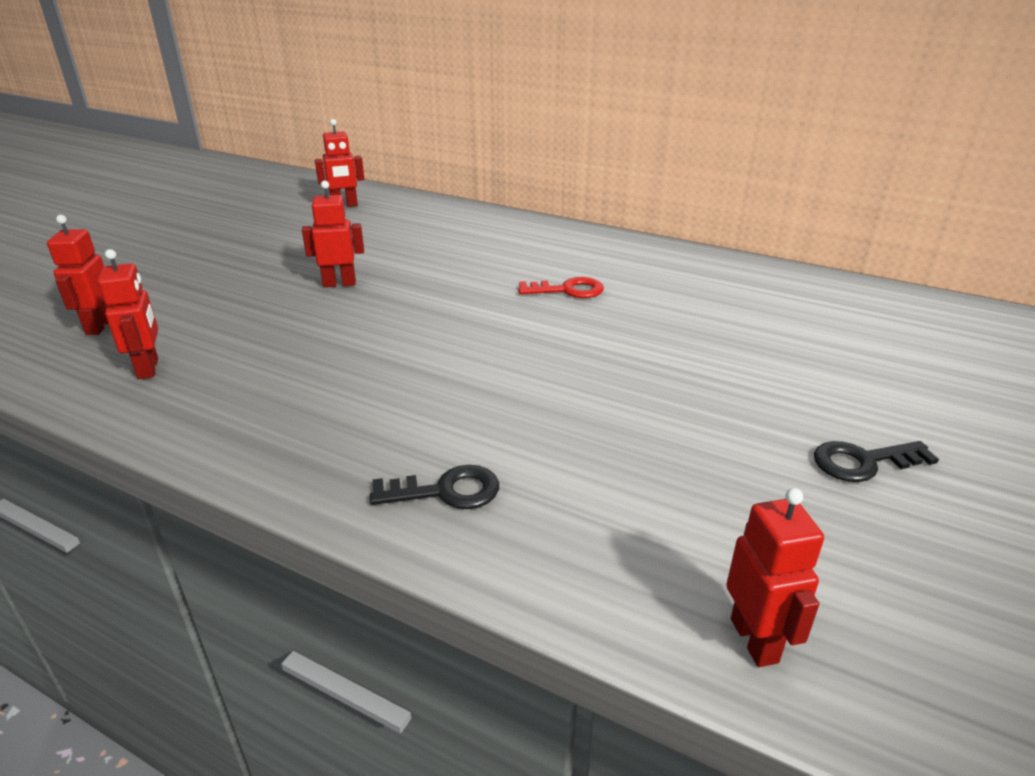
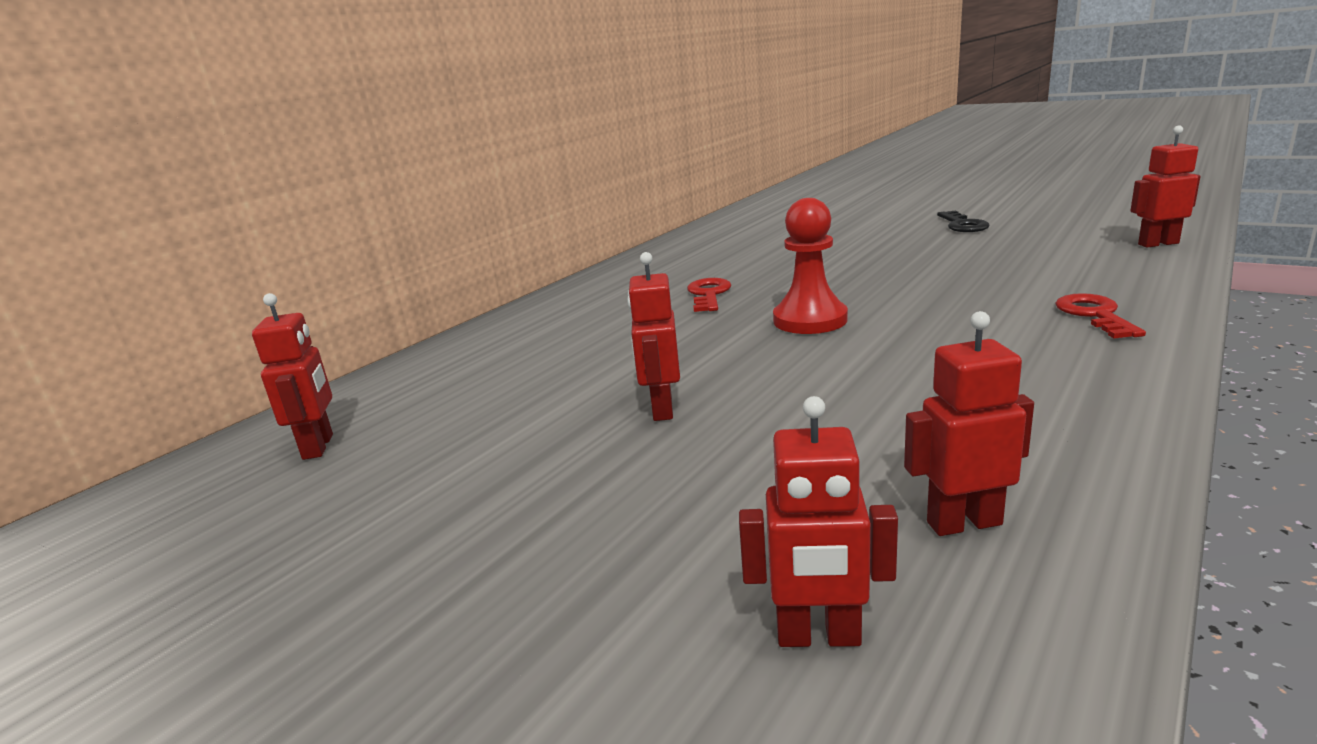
camera: 80 degrees left, 10 degrees down
black key [369,465,499,509] -> red key [1055,293,1146,338]
none -> red pawn [773,198,848,334]

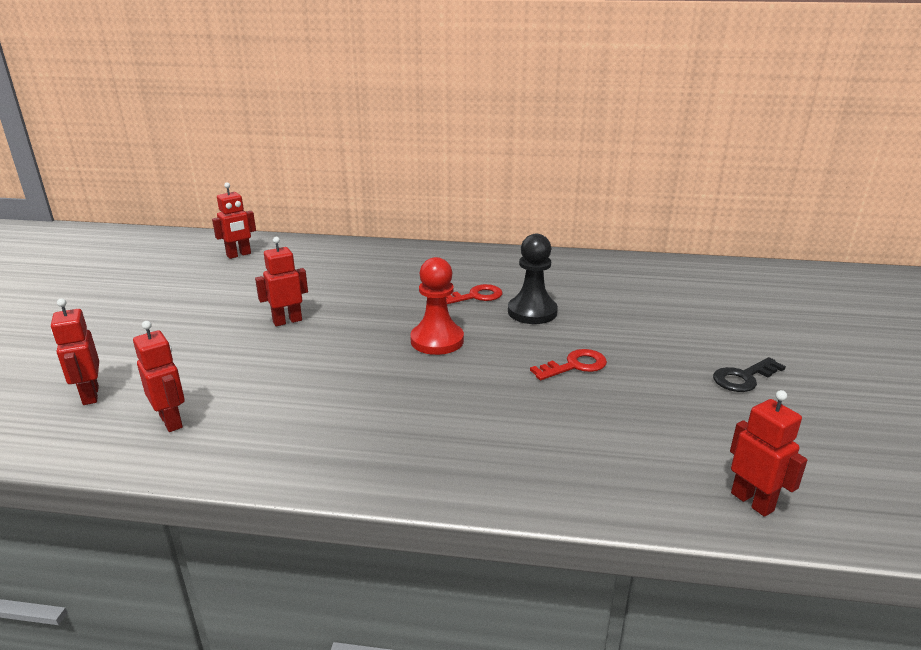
camera: 60 degrees right, 5 degrees up
red key [1055,293,1146,338] -> red key moved to [530,349,607,380]
none -> black pawn [508,234,558,324]

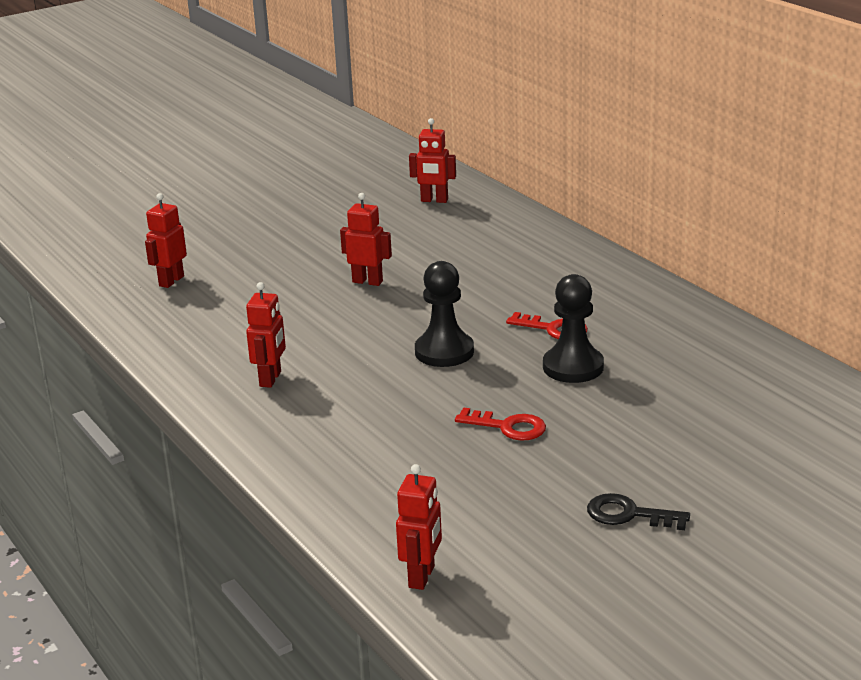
camera: 50 degrees right, 0 degrees up
red robot [133,321,185,432] -> red robot moved to [246,282,286,388]
red pawn [410,257,464,355] -> black pawn [415,261,474,367]

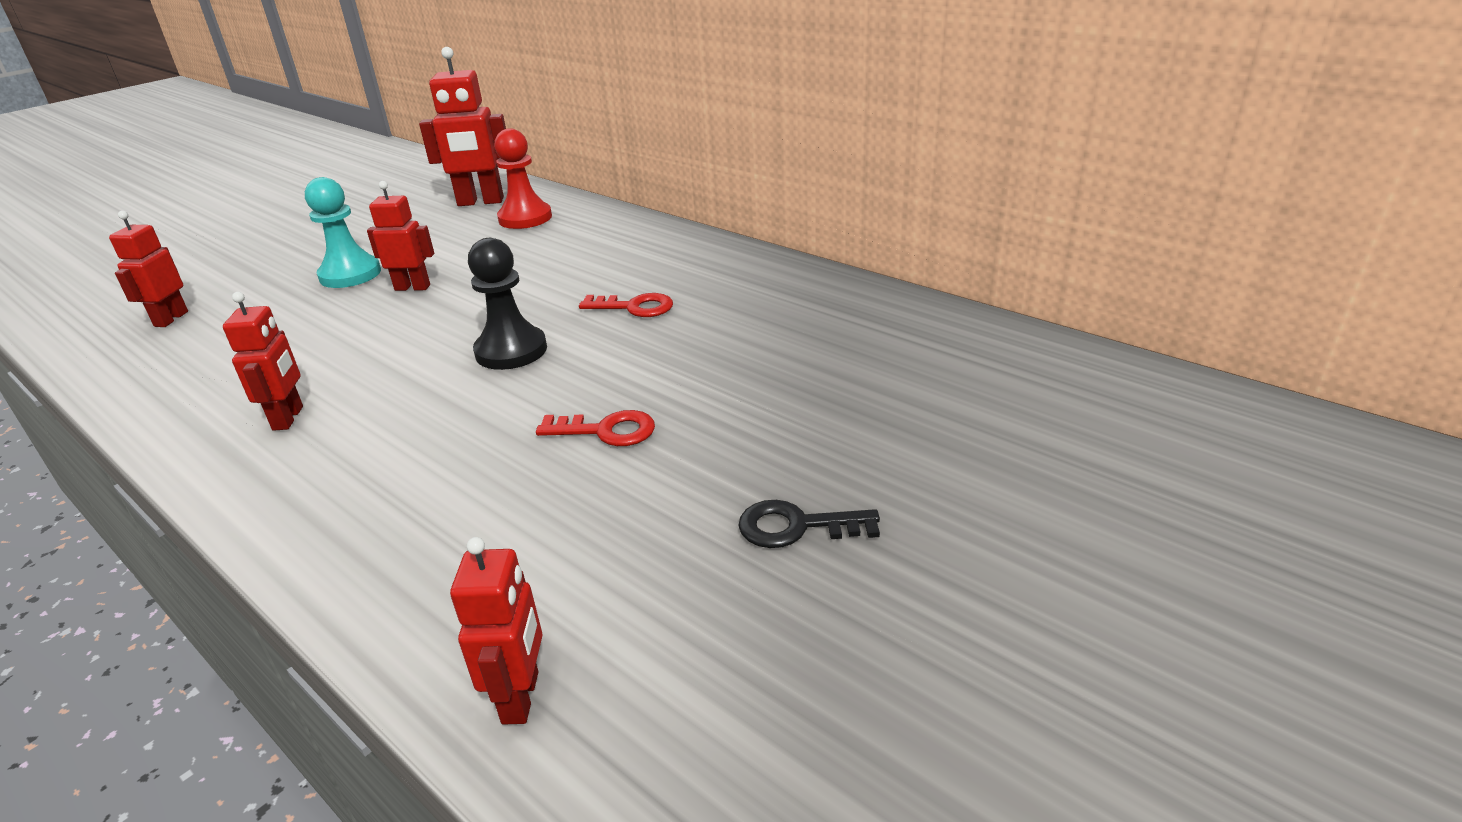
camera: 15 degrees left, 5 degrees up
red robot [409,118,456,203] -> red robot [419,47,506,206], size x1.63
black pawn [543,274,604,383] -> none
none -> turquoise pawn [305,177,381,288]
none -> red pawn [494,128,552,229]

